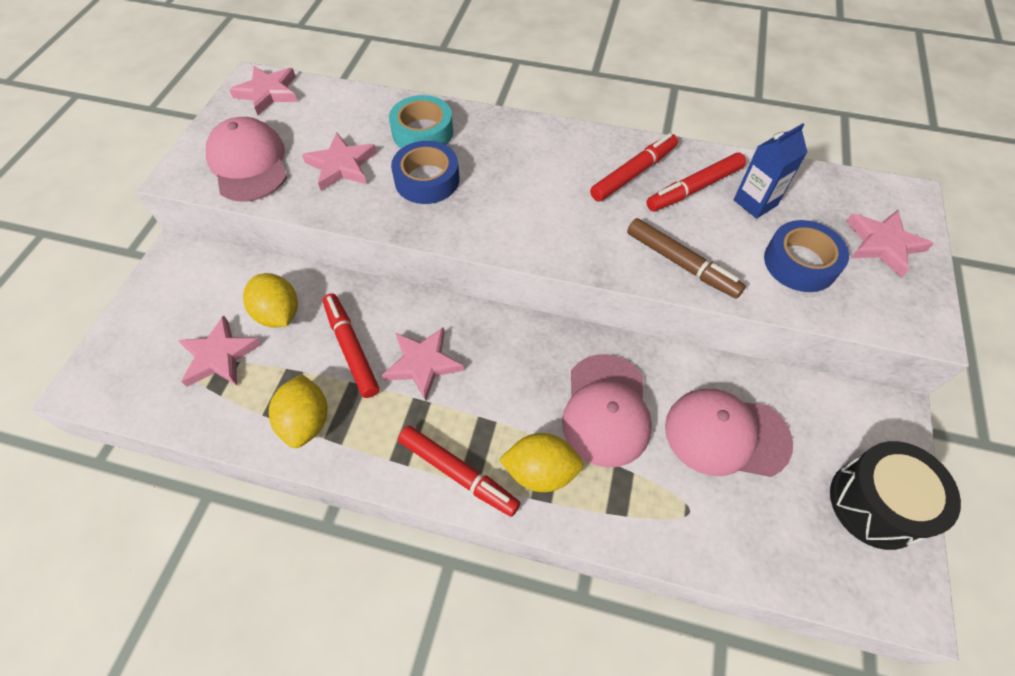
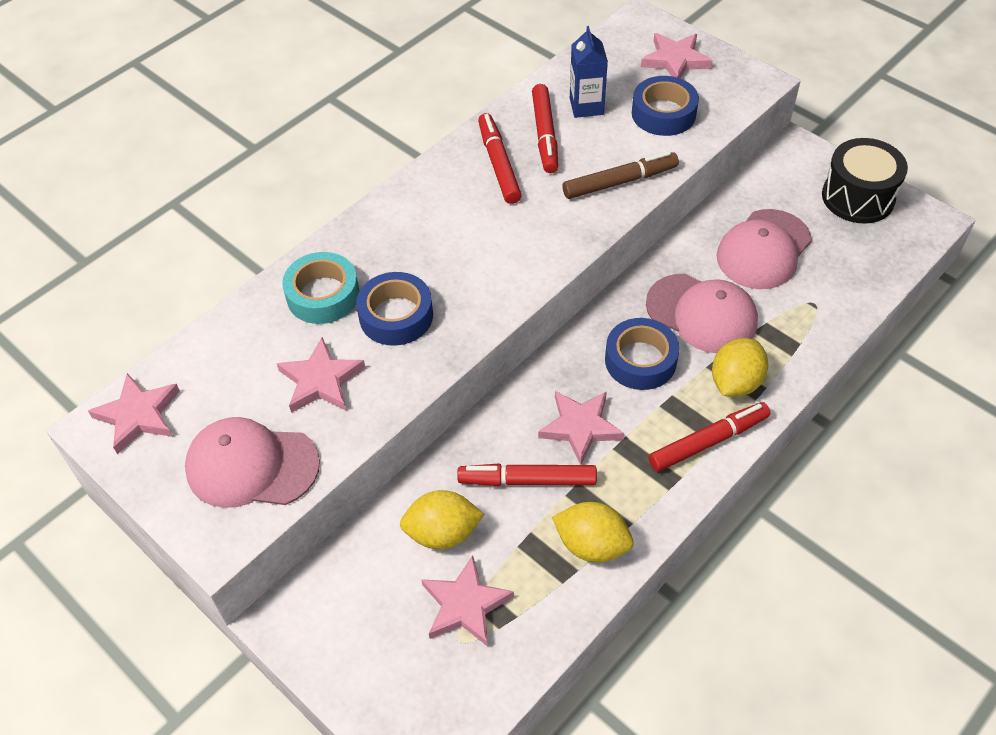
camera: 60 degrees left, 5 degrees down
none -> blue tape [605,318,679,390]

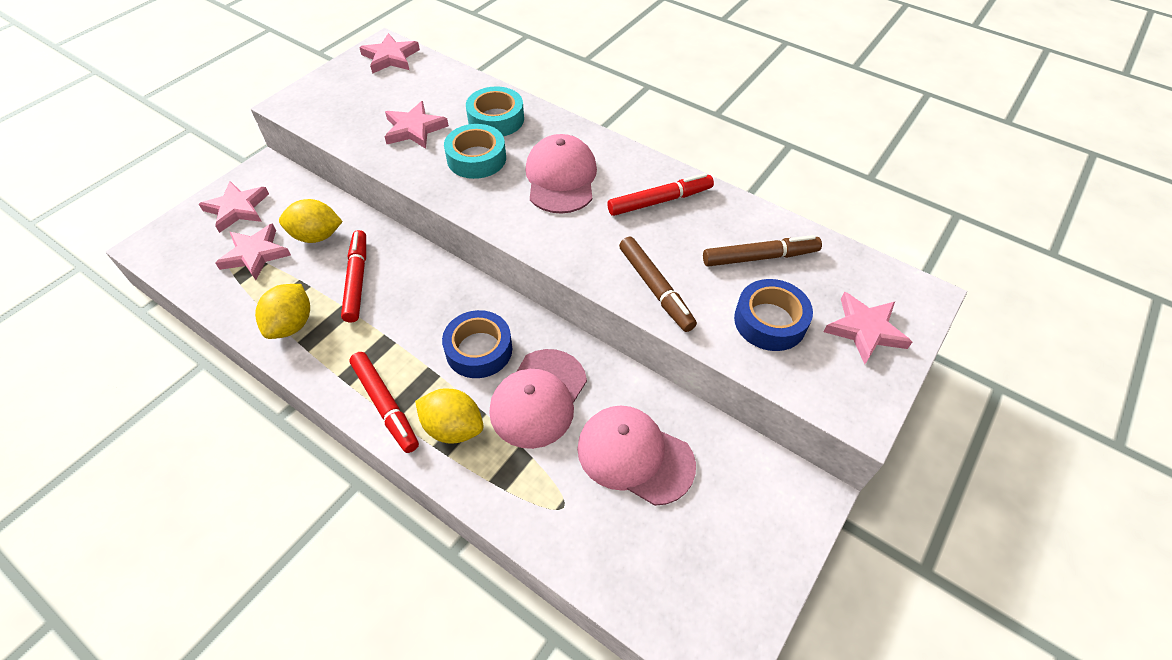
camera: 80 degrees right, 0 degrees up
pink cap [185,417,320,508] -> pink cap moved to [526,134,597,214]
blue tape [356,272,433,346] -> turquoise tape [444,124,506,179]
yellow lemon [400,490,484,549] -> yellow lemon turned 75 degrees counterclockwise [279,199,343,243]
red marker [532,84,558,173] -> none
pink star [538,391,624,465] -> pink star moved to [199,181,269,233]
blue carton [570,26,608,118] -> brown marker [703,235,822,267]
black drum [822,138,908,224] -> none

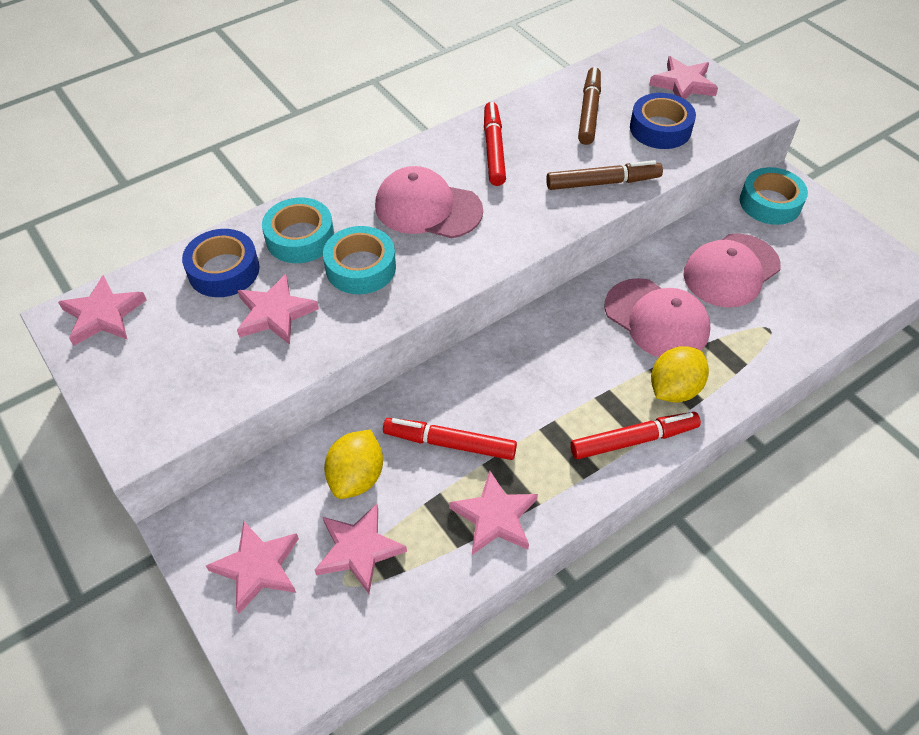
camera: 70 degrees left, 0 degrees up
yellow lemon [255,284,310,339] -> pink star [449,470,538,555]
blue tape [442,310,512,378] -> blue tape moved to [182,229,260,297]
none -> turquoise tape [740,167,808,225]

